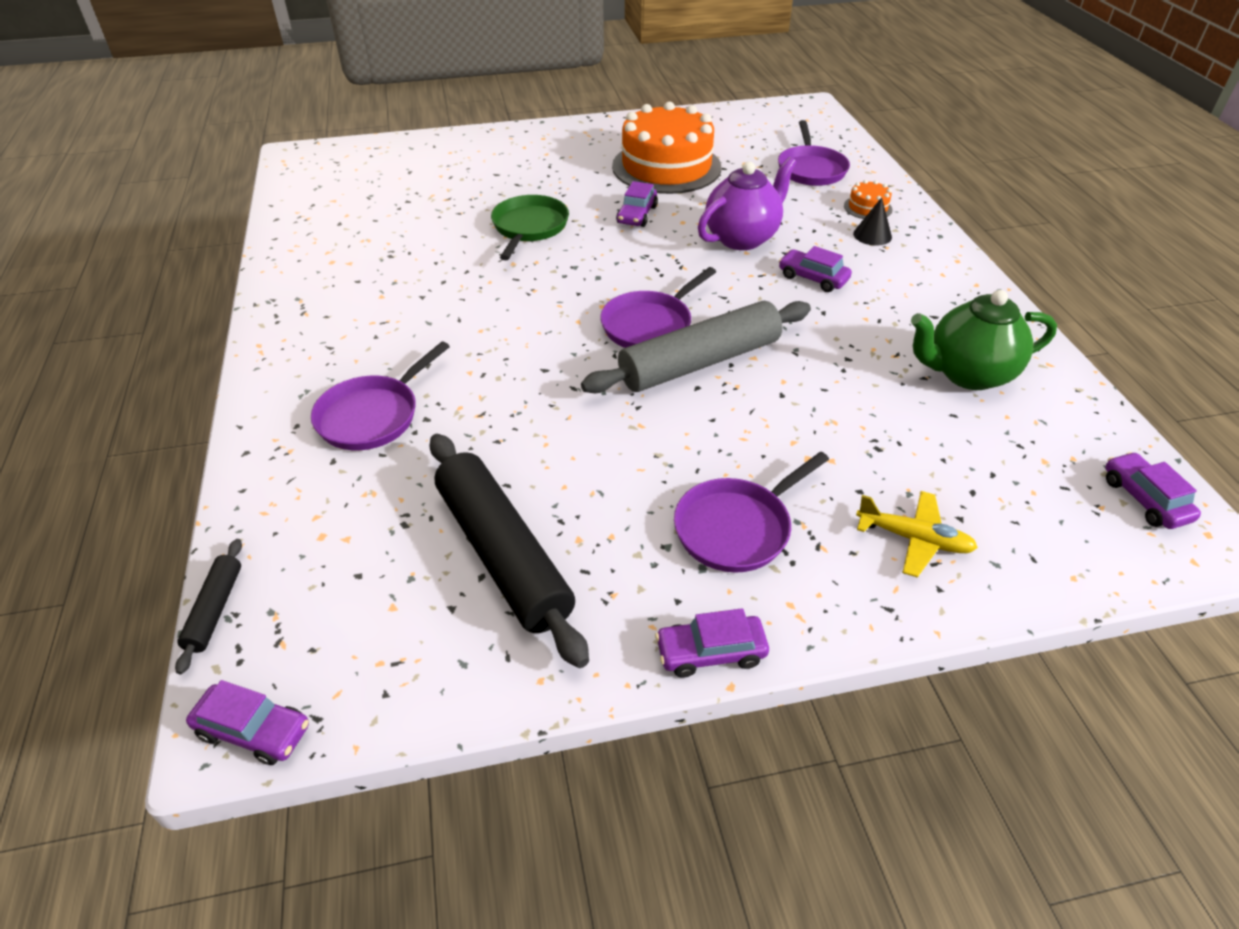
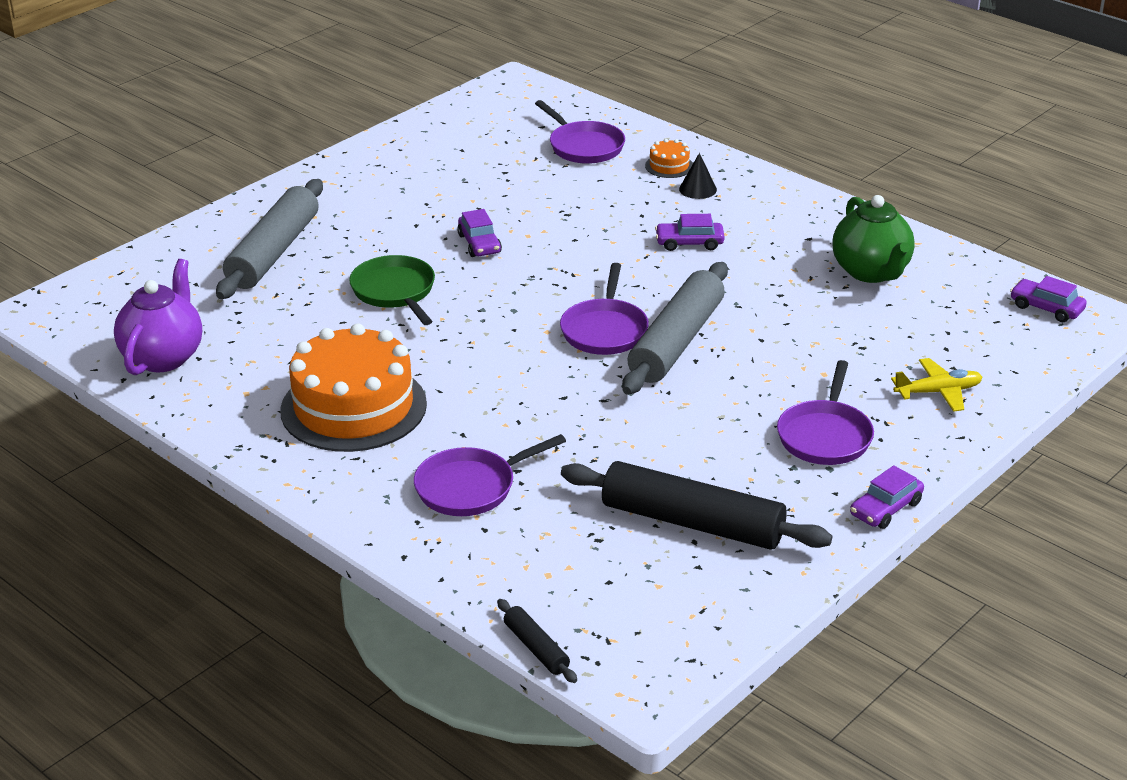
camera: 35 degrees left, 10 degrees down
purple car [186,680,309,765] -> none
purple pan [311,341,450,450] -> purple pan turned 60 degrees clockwise [414,434,566,516]
orange cake [612,102,721,194] -> orange cake moved to [280,323,427,452]
purple teapot [698,157,796,250] -> purple teapot moved to [114,259,202,375]
green teapot [911,290,1057,390] -> green teapot turned 60 degrees counterclockwise [832,195,915,283]
none -> grey rolling pin [216,179,323,299]

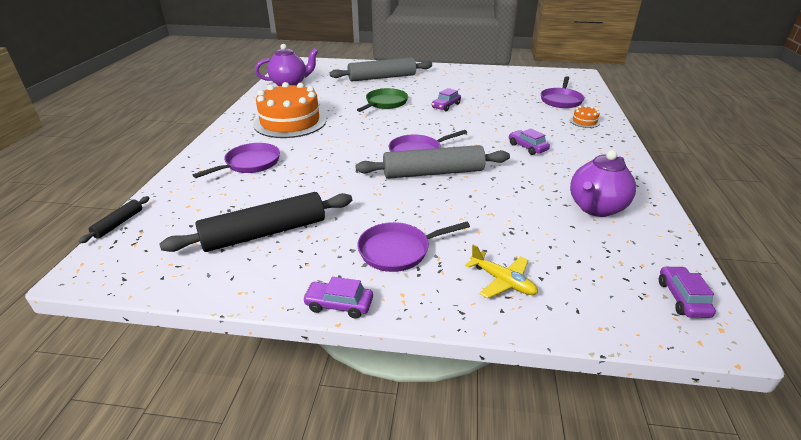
camera: 55 degrees right, 0 degrees up
purple pan [414,434,566,516] -> purple pan turned 105 degrees clockwise [193,143,280,178]
black rolling pin [561,461,832,550] -> black rolling pin turned 75 degrees clockwise [159,192,352,252]
black cone [679,153,717,199] -> none
green teapot [832,195,915,283] -> purple teapot [570,150,636,217]

